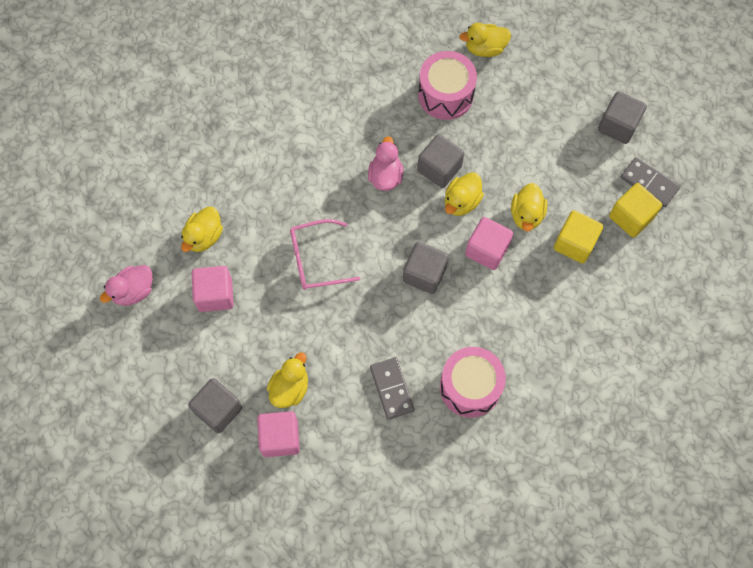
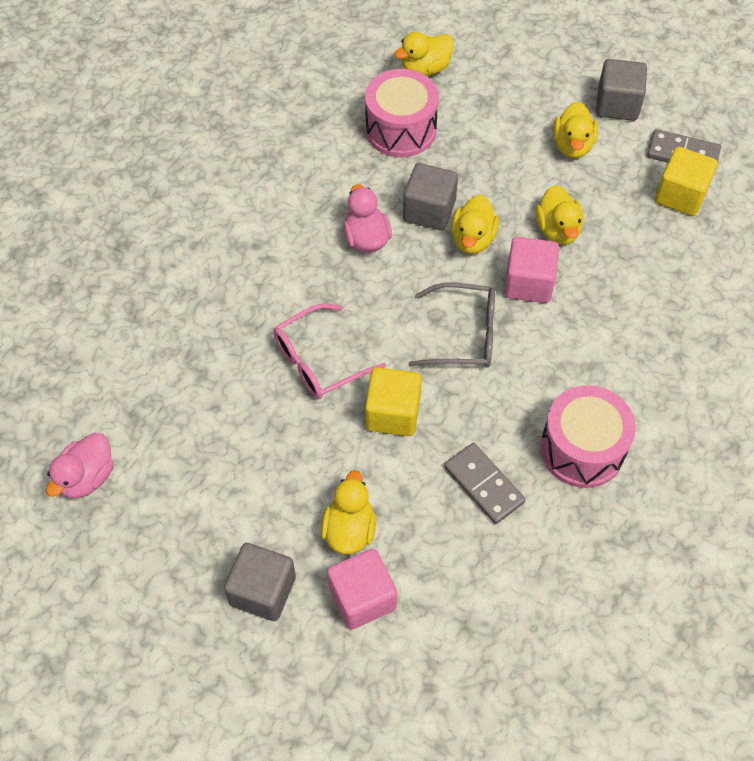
camera: 20 degrees left, 10 degrees down
yellow duck [181,207,223,252] -> yellow duck moved to [553,102,598,158]
pink cube [192,266,233,312] -> none
grey cube [403,242,449,294] -> grey glasses [409,282,495,367]
yellow cube [554,211,603,264] -> yellow cube moved to [365,367,422,436]

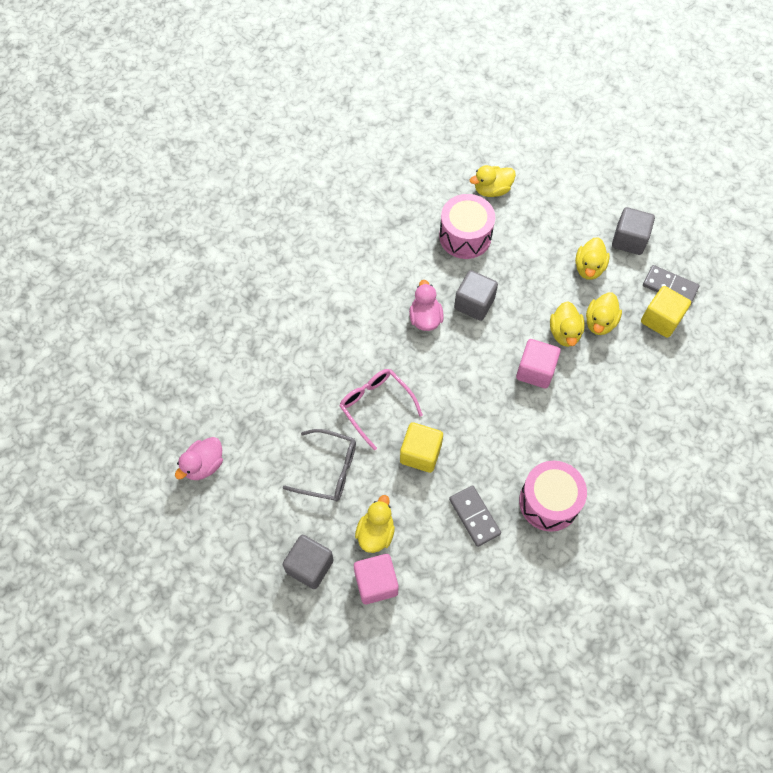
camera: 10 degrees right, 5 degrees up
pink glasses [273,303,386,399] -> pink glasses turned 75 degrees clockwise [339,369,423,450]
grey glasses [409,282,495,367] -> grey glasses moved to [283,429,356,501]
yellow duck [451,195,499,254] -> yellow duck moved to [586,293,622,335]

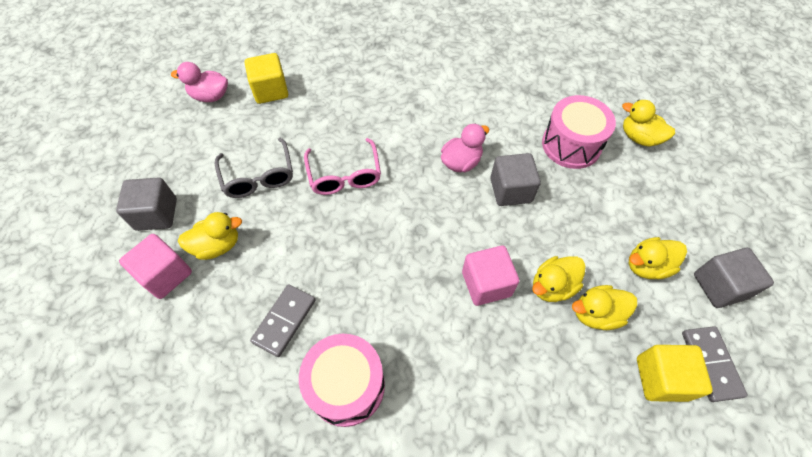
camera: 55 degrees right, 5 degrees down
pink glasses [339,369,423,450] -> pink glasses turned 150 degrees clockwise [304,138,381,195]
yellow cube [400,422,443,473] -> yellow cube moved to [245,53,288,104]

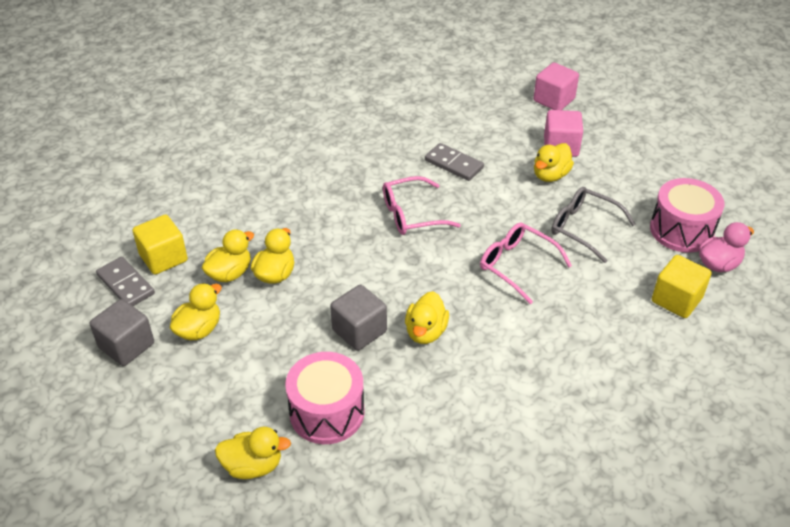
camera: 145 degrees right, 15 degrees down
grey cube [116,177,177,231] -> none
grey domino [250,284,316,357] -> grey domino turned 45 degrees counterclockwise [425,143,484,181]
pink drum [299,334,385,427] -> pink drum moved to [650,178,724,253]
pink duck [441,123,489,172] -> yellow duck [405,291,449,344]
pink cube [462,246,519,306] -> pink cube moved to [534,62,579,110]
none -> pink glasses [383,176,461,235]

